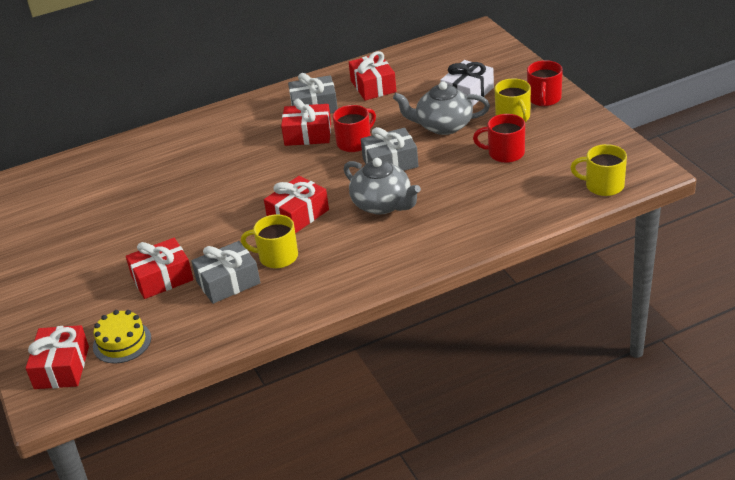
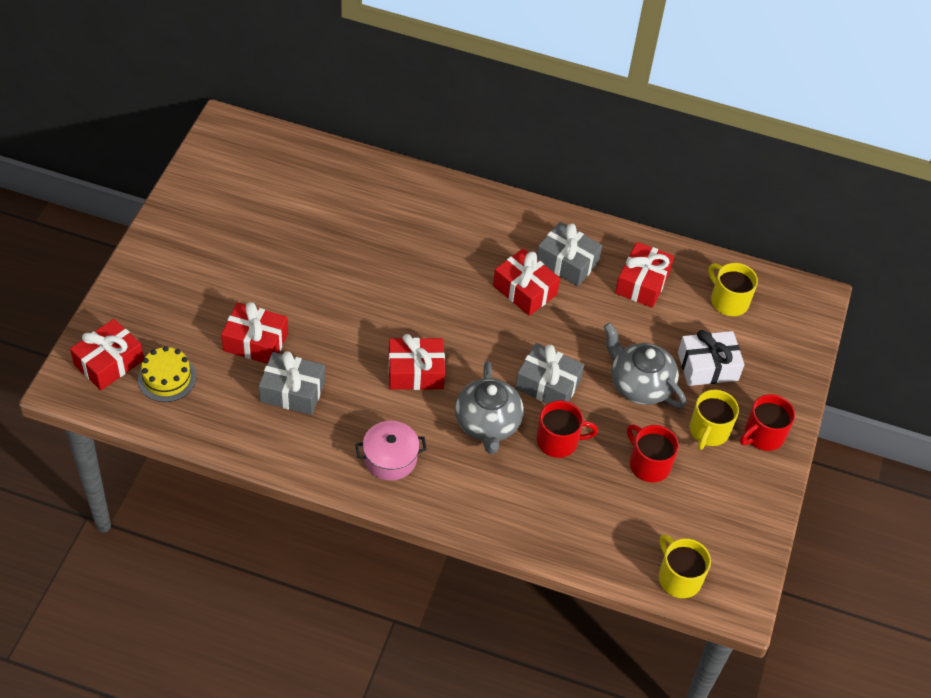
camera: 35 degrees right, 15 degrees up
yellow mug [241,214,298,268] -> yellow mug moved to [708,263,758,316]
red mug [333,105,376,152] -> red mug moved to [536,400,598,458]
none -> pink pot [355,421,427,481]

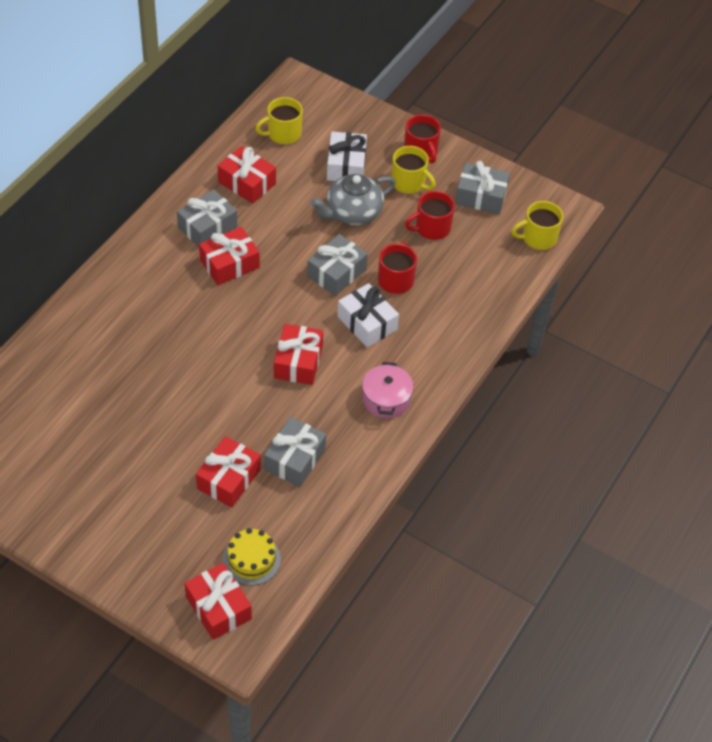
camera: 75 degrees left, 0 degrees up
grey teapot [455,361,524,454] -> white gift [337,283,399,348]
none -> grey gift [455,161,510,214]

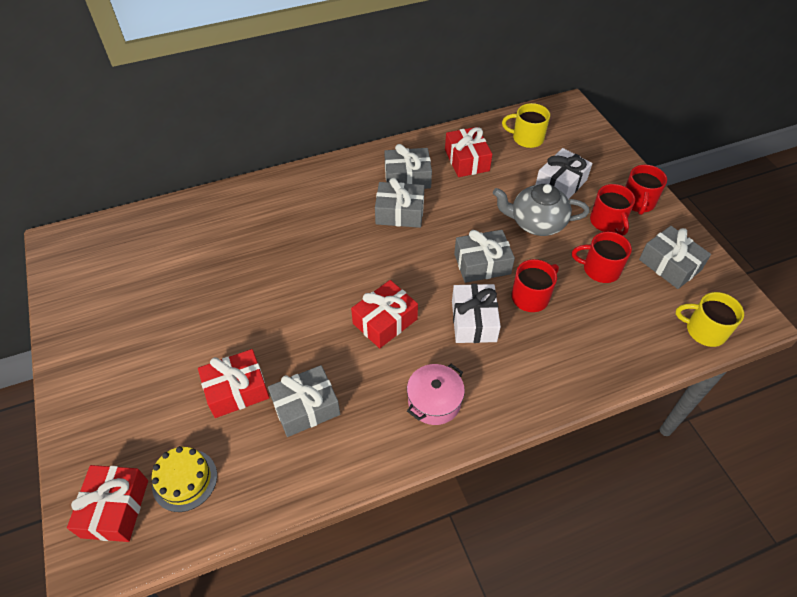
camera: 40 degrees right, 0 degrees up
red gift [199,227,260,285] -> grey gift [375,177,425,228]
yellow mug [391,146,436,194] -> red mug [590,184,635,235]

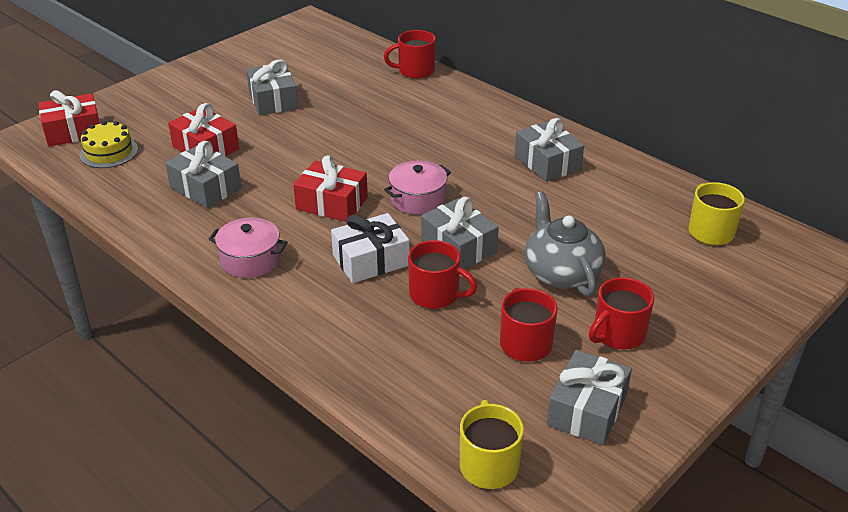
camera: 65 degrees right, 15 degrees down
grey gift [375,177,425,228] -> grey gift moved to [246,59,298,115]
red gift [445,127,492,177] -> none
white gift [535,148,592,199] -> none
red mug [625,165,667,215] -> red mug moved to [384,30,436,79]
none -> pink pot [384,161,451,215]

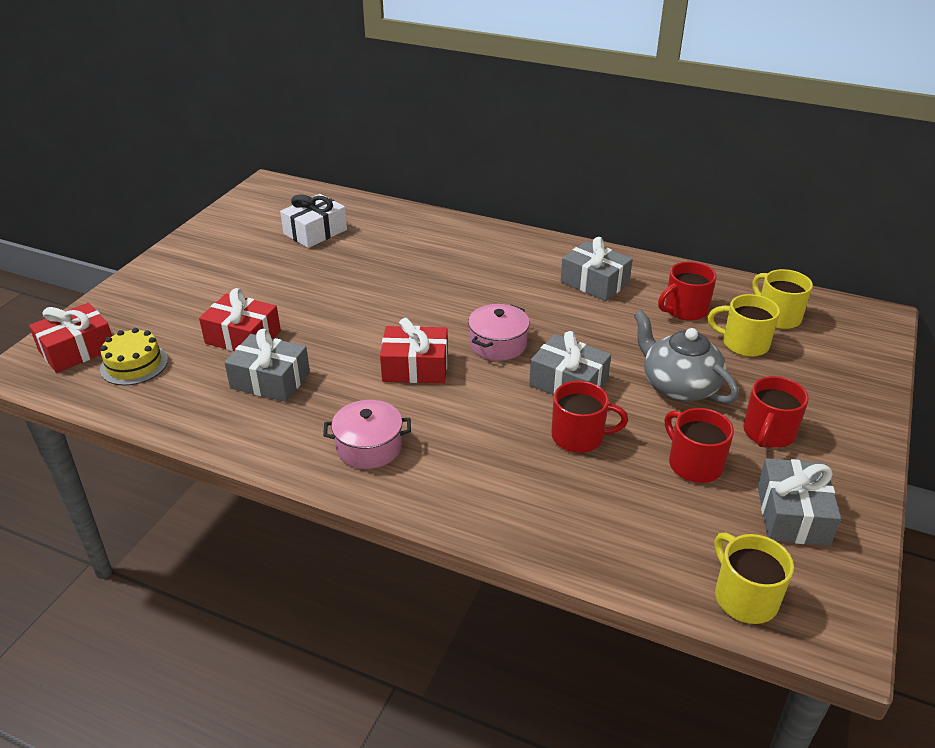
camera: 20 degrees left, 0 degrees up
grey gift [246,59,298,115] -> none
white gift [331,213,410,283] -> white gift moved to [280,194,347,248]
red mug [384,30,436,79] -> red mug moved to [658,262,717,321]
none -> yellow mug [708,294,780,357]

